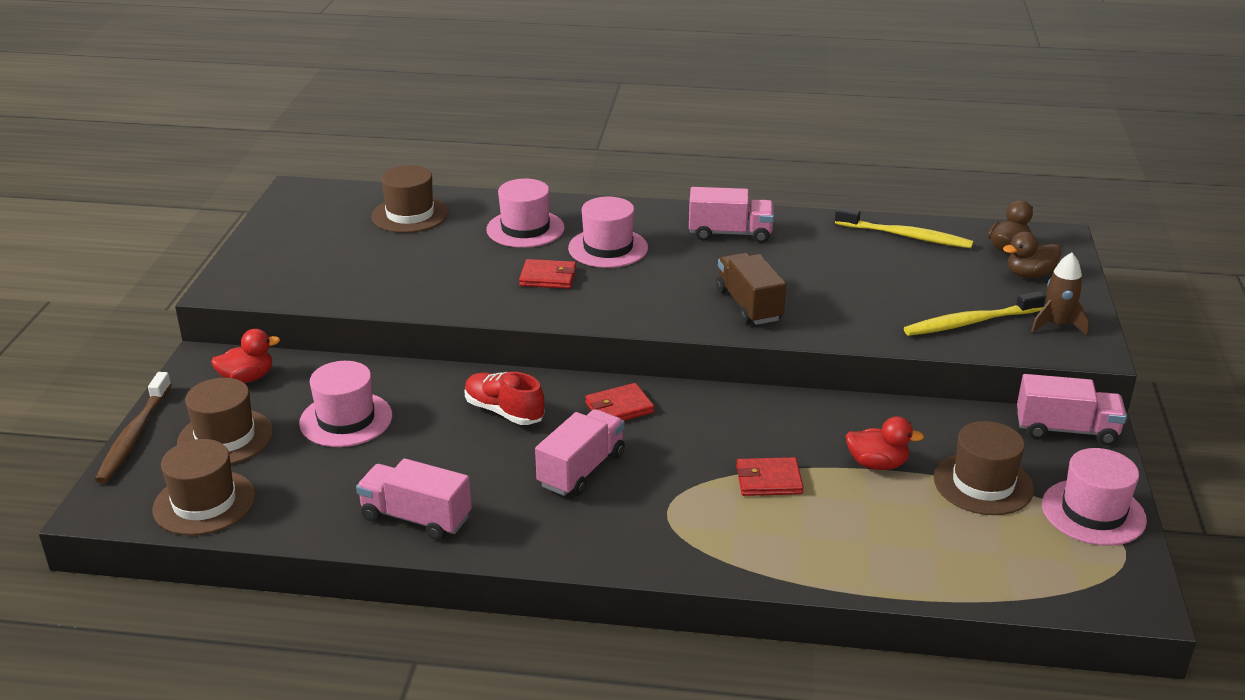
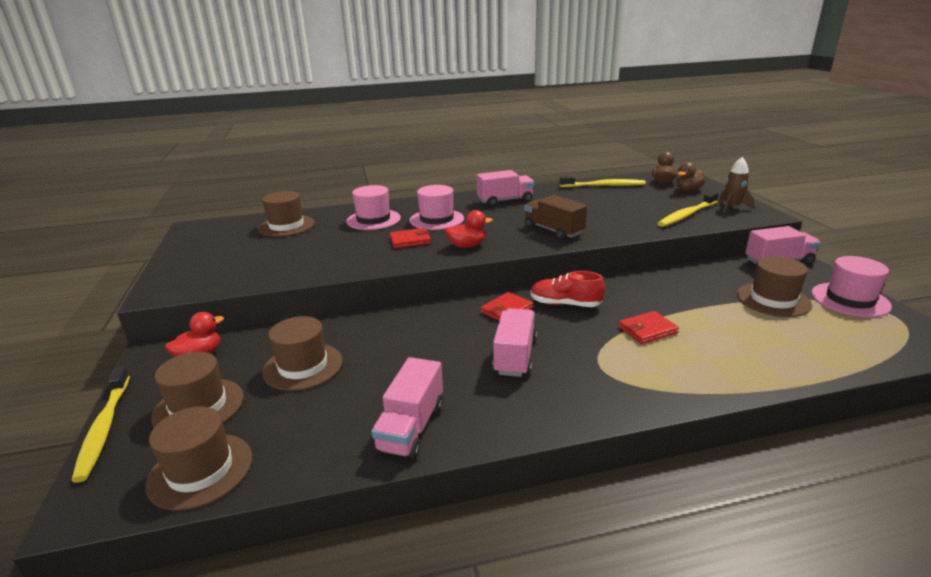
camera: 20 degrees left, 5 degrees down
brown toothbrush [95,372,171,484] -> yellow toothbrush [71,366,130,483]
pink hat [299,361,392,447] -> brown hat [262,316,343,391]
pink truck [356,458,472,540] -> pink truck turned 75 degrees counterclockwise [371,357,443,459]
red shoe [464,372,545,425] -> red shoe moved to [531,271,605,307]
red duck [846,416,924,470] -> red duck moved to [445,210,492,248]

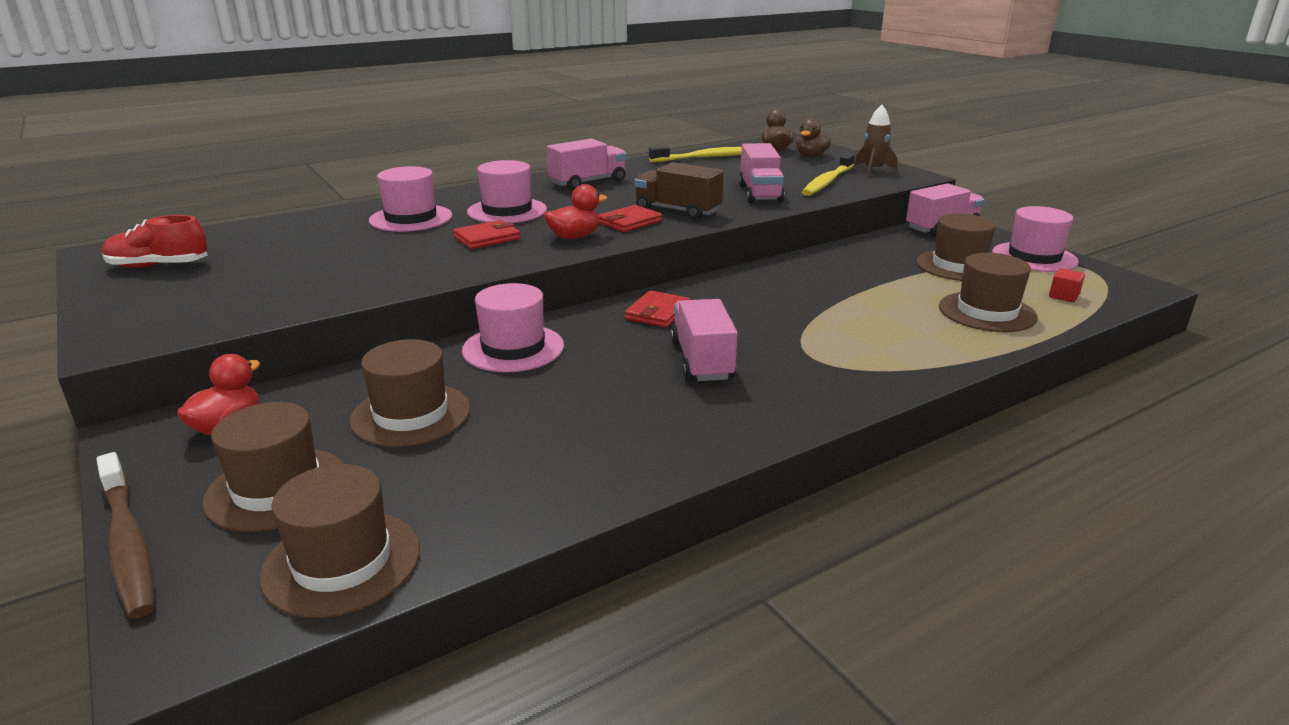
camera: 20 degrees left, 0 degrees up
yellow toothbrush [71,366,130,483] -> brown toothbrush [96,452,154,619]
brown hat [258,191,315,237] -> brown hat moved to [939,253,1038,332]
pink truck [371,357,443,459] -> pink truck moved to [739,143,785,203]
red shoe [531,271,605,307] -> red shoe moved to [102,215,208,268]
red wallet [619,311,679,344] -> red wallet moved to [598,205,662,232]
none -> pink hat [462,283,564,372]
none -> red cube [1049,268,1085,302]

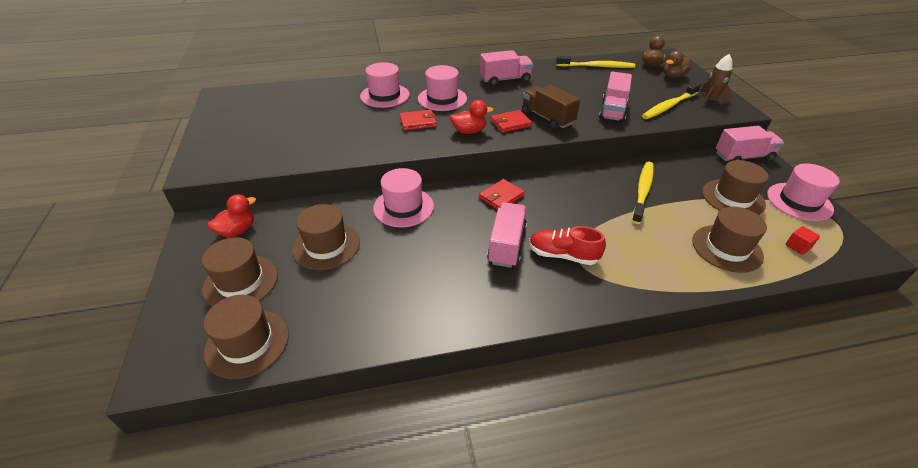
camera: 20 degrees right, 15 degrees up
brown toothbrush [96,452,154,619] -> none
red shoe [102,215,208,268] -> red shoe moved to [529,226,606,265]
none -> yellow toothbrush [632,162,654,224]

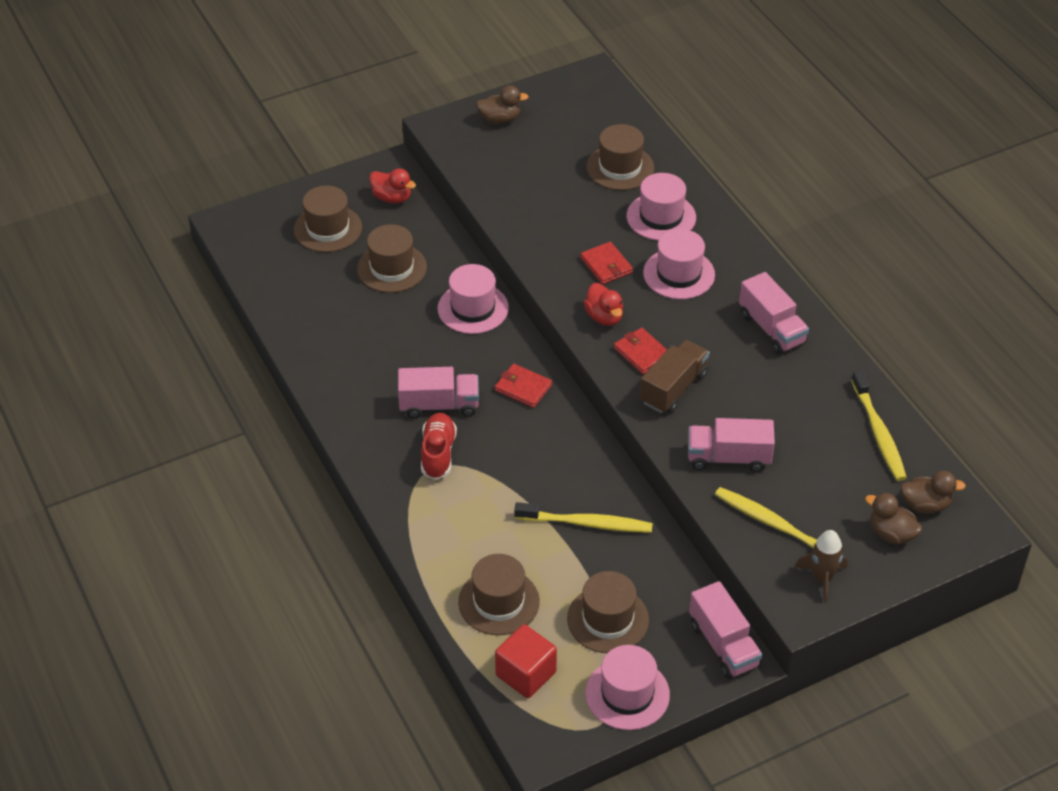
camera: 75 degrees right, 5 degrees up
brown hat [204,295,289,379] -> brown hat moved to [586,124,654,190]
red cube [786,226,820,255] -> red cube [495,624,557,698], size x1.97
none -> brown duck [476,85,529,124]

